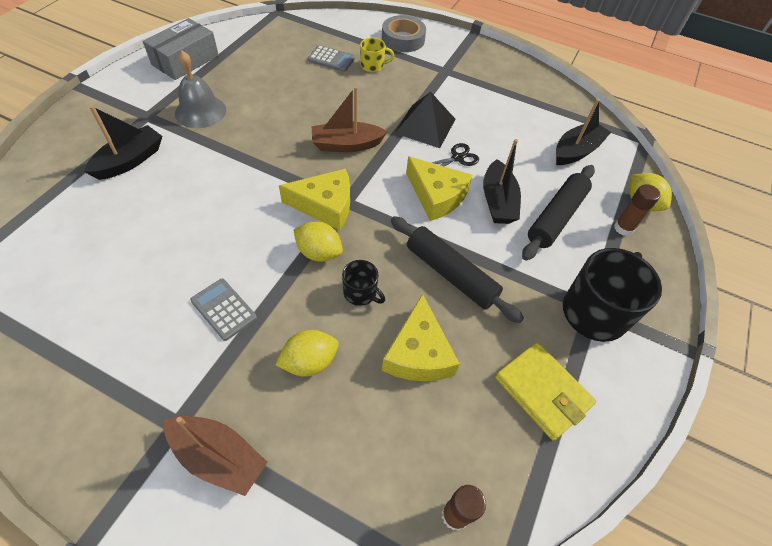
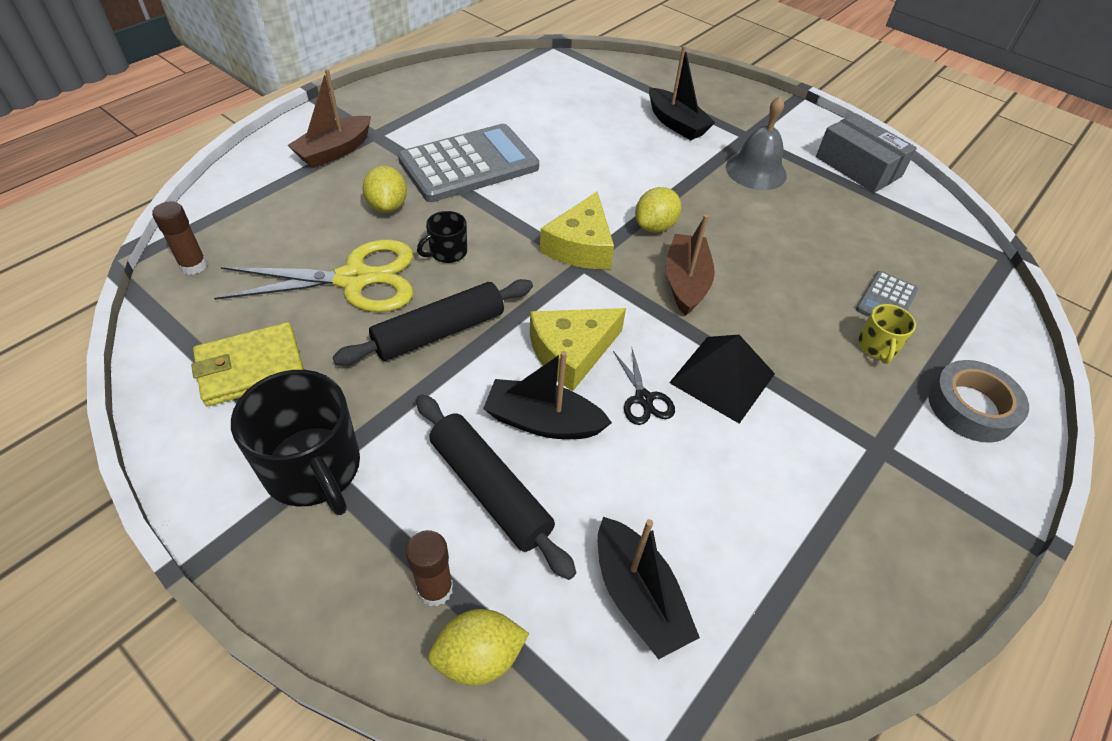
camera: 105 degrees right, 5 degrees down
grey calculator [190,279,257,341] -> grey calculator [398,124,539,202], size x2.11
yellow lemon [293,221,343,262] -> yellow lemon moved to [635,187,681,233]
yellow cheese [382,294,460,381] -> yellow scissors [214,240,413,312]

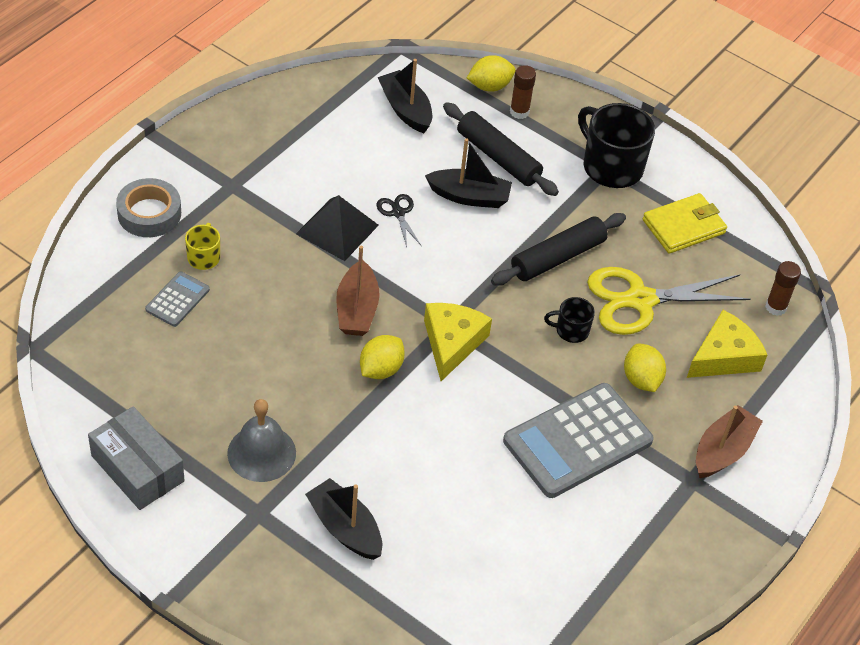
camera: 175 degrees right, 0 degrees up
black mug [417,211,467,263] -> black mug turned 135 degrees counterclockwise [544,297,595,343]
yellow cheese [530,308,626,391] -> yellow cheese moved to [687,310,767,378]

